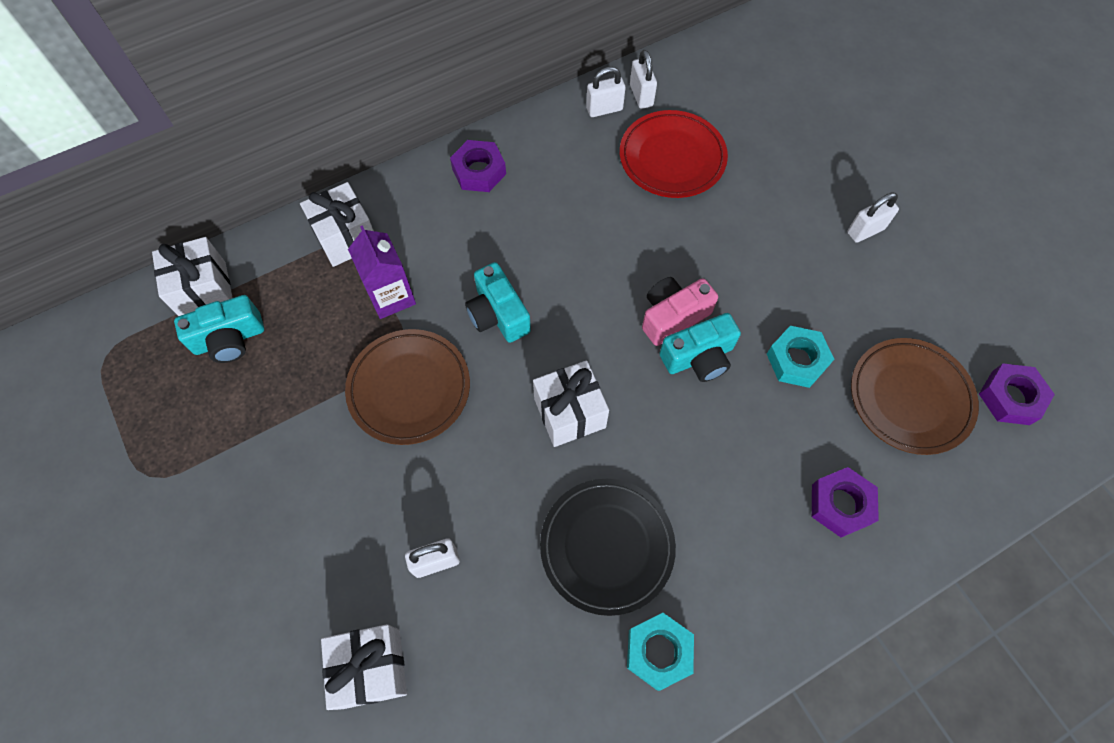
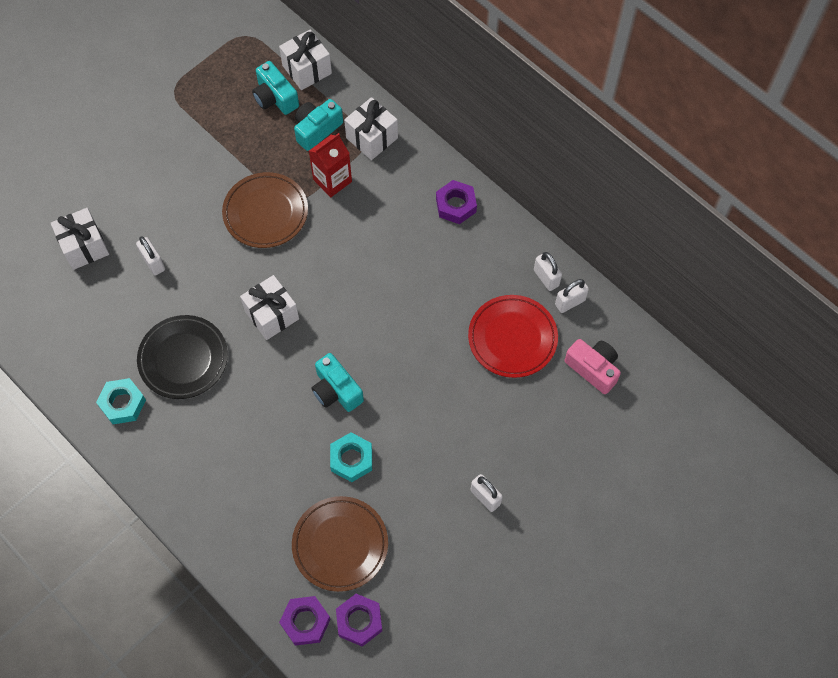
camera: 75 degrees right, 0 degrees up
purple carton [348,225,416,319] -> red carton [309,133,352,197]
turquoise camera [465,262,531,343] -> turquoise camera moved to [294,99,343,151]
pink camera [642,277,718,346] -> pink camera moved to [565,339,621,394]
purple nut [812,467,879,537] -> purple nut moved to [279,596,331,646]

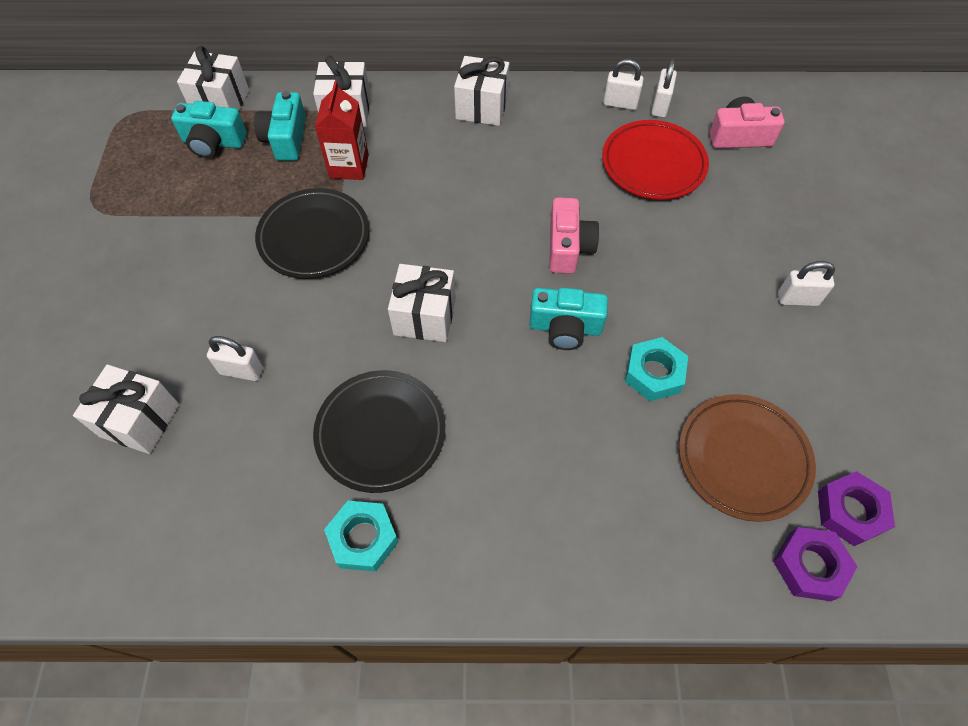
camera: 45 degrees left, 5 degrees down
brown plate [222,172,308,248] -> black plate [255,188,369,279]
purple nut [436,180,477,224] -> white gift [454,56,509,126]
none -> pink camera [549,197,599,274]

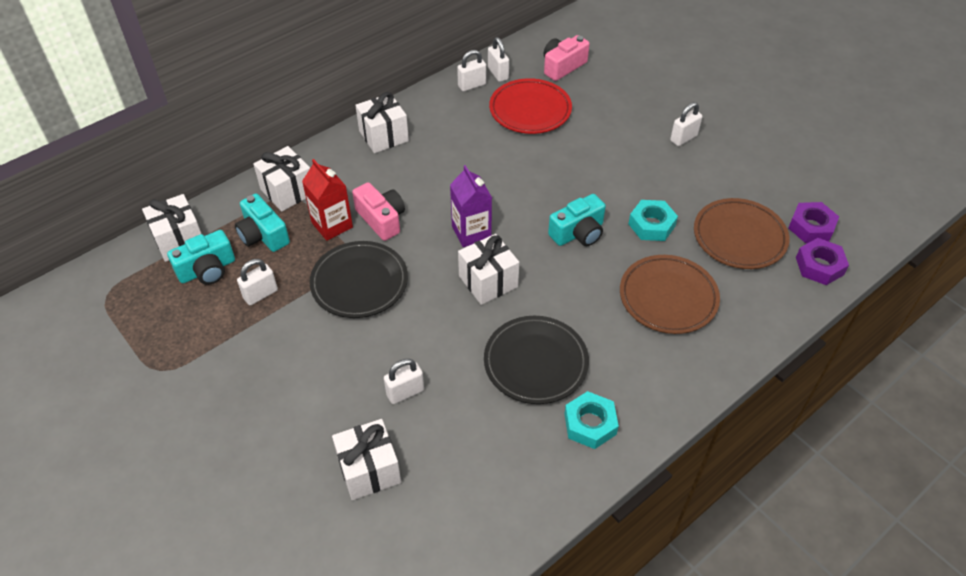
camera: 40 degrees left, 10 degrees down
pink camera [549,197,599,274] -> pink camera moved to [352,182,405,241]
none -> white padlock [237,259,278,305]
none -> purple carton [450,165,492,247]
none -> brown plate [620,255,720,334]

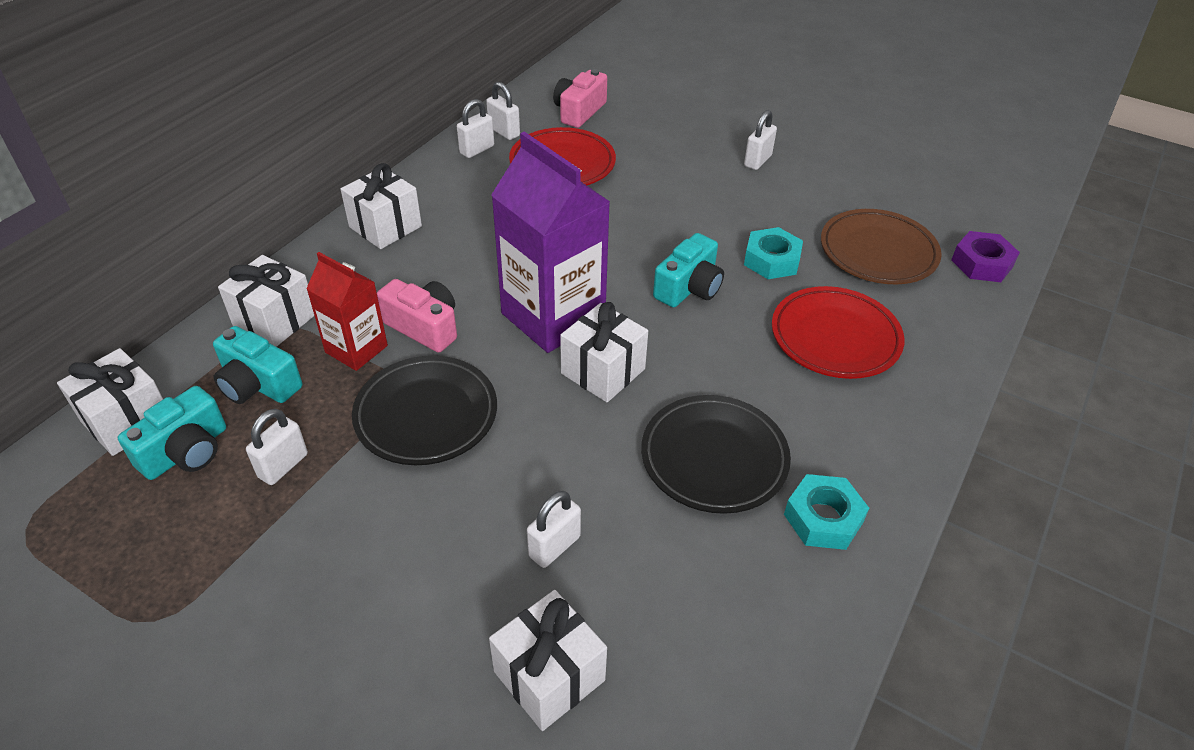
camera: 20 degrees left, 5 degrees down
purple carton [450,165,492,247] -> purple carton [491,131,610,353], size x1.77
brown plate [620,255,720,334] -> red plate [772,286,905,379]
purple nut [788,202,839,243] -> none

